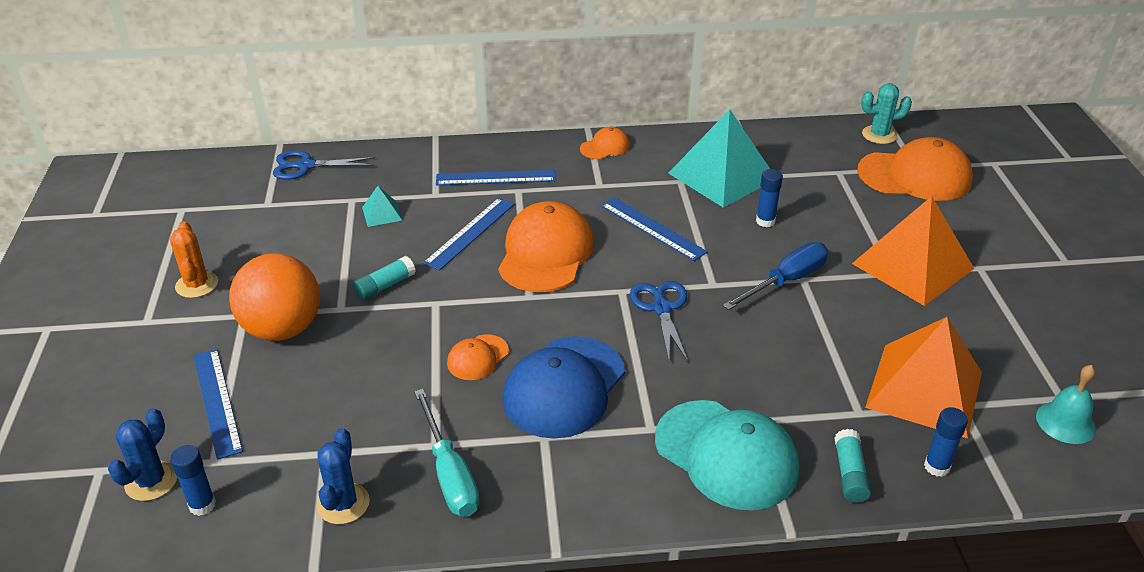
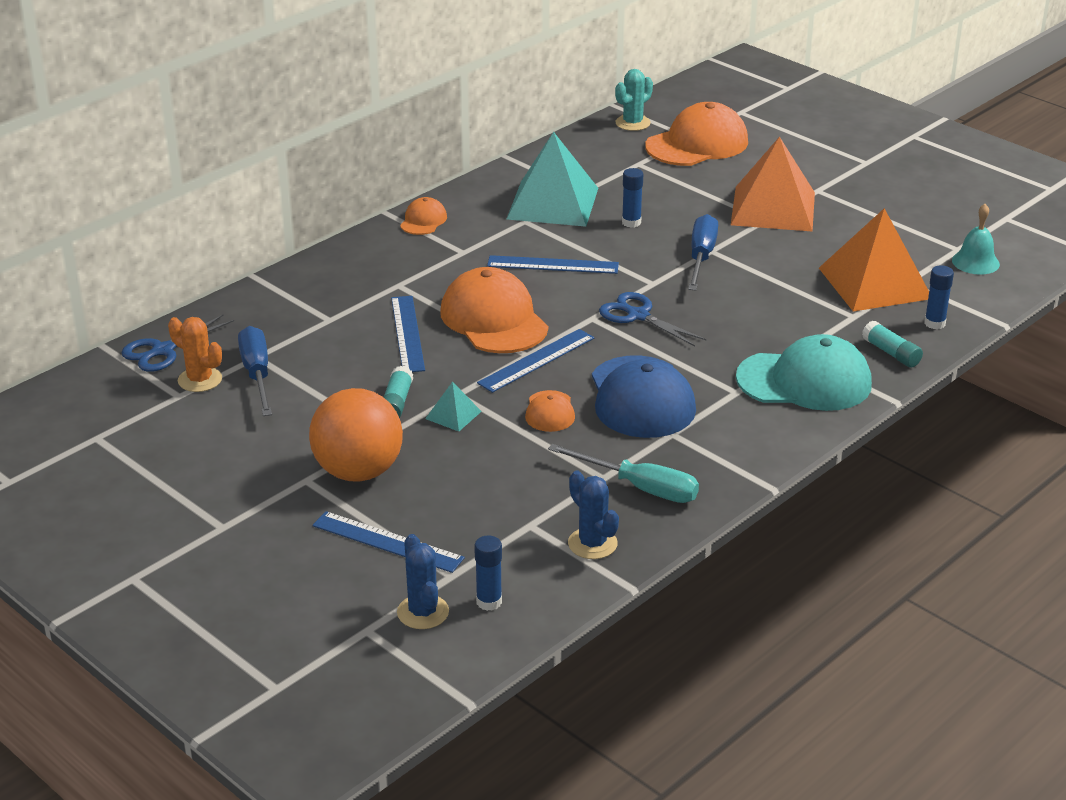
camera: 40 degrees left, 5 degrees down
orange cactus [170,221,218,298] -> orange cactus moved to [168,317,222,392]
turquoise pyramid [362,186,402,227] -> turquoise pyramid moved to [425,382,482,432]
blue ruler [436,170,556,185] -> blue ruler moved to [477,329,594,393]
none -> blue screwdriver [238,326,272,416]

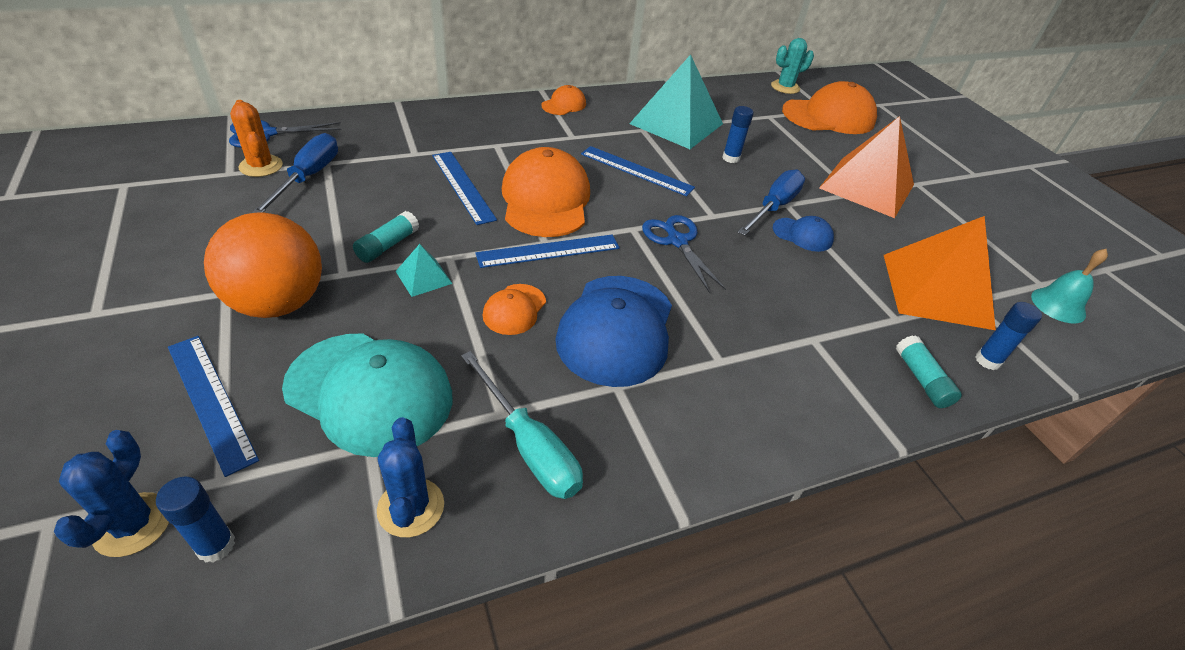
camera: 20 degrees right, 10 degrees up
blue ruler [391,296,425,372] -> blue ruler turned 45 degrees counterclockwise [432,152,497,225]
turquoise cap [736,334,872,411] -> turquoise cap moved to [282,333,452,457]
none -> blue cap [773,216,834,252]

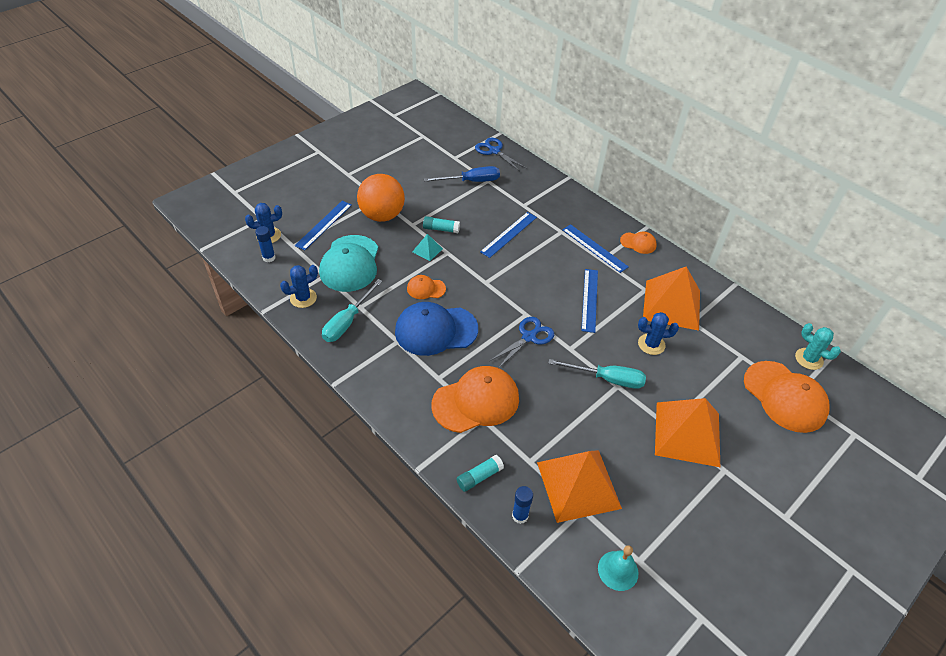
camera: 70 degrees right, 5 degrees up
orange cactus [230,100,283,177] -> none
blue ruler [475,235,620,268] -> blue ruler moved to [562,224,629,273]
orange cap [502,147,590,237] -> orange cap moved to [432,366,519,433]
turquoise pyramid [629,54,723,149] -> orange pyramid [643,267,700,330]
blue glue stick [722,106,754,163] -> blue cactus [638,312,679,355]
blue screwdriver [737,169,805,236] -> turquoise screwdriver [548,359,646,389]
blue cap [773,216,834,252] -> none

